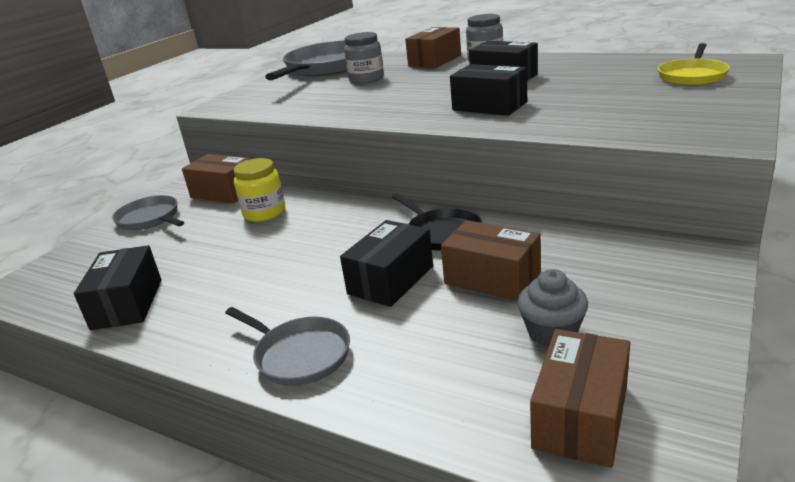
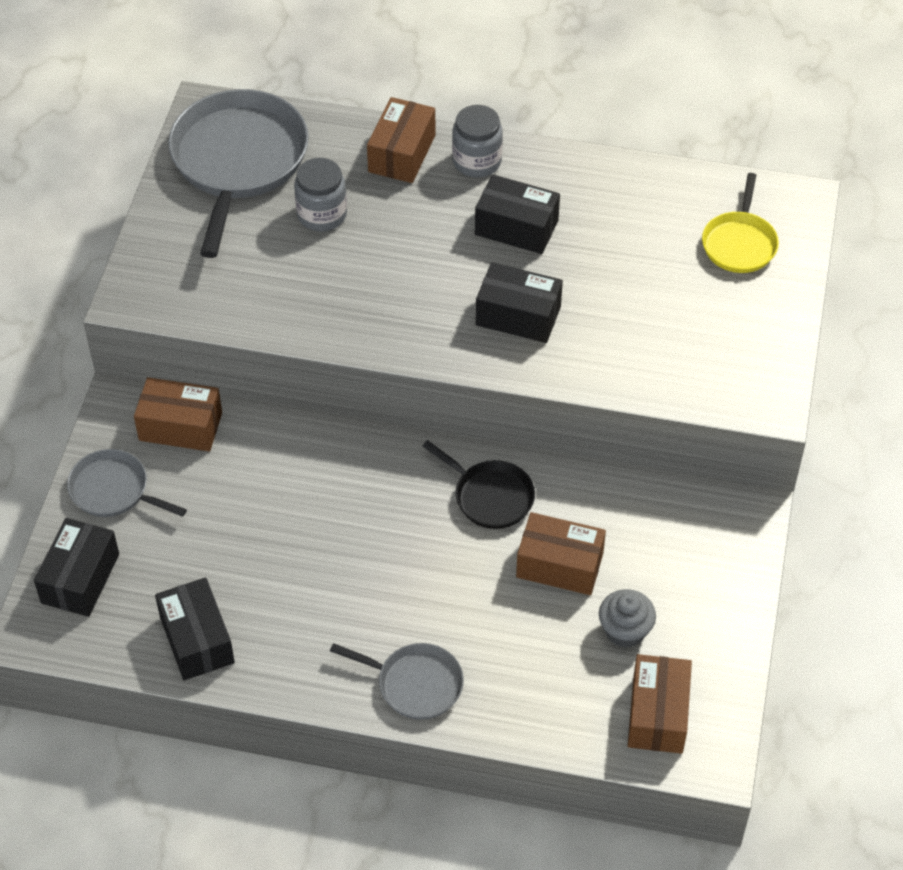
camera: 20 degrees left, 25 degrees up
yellow jar [234,158,285,222] -> none
black box [340,220,433,307] -> black box moved to [34,518,119,617]

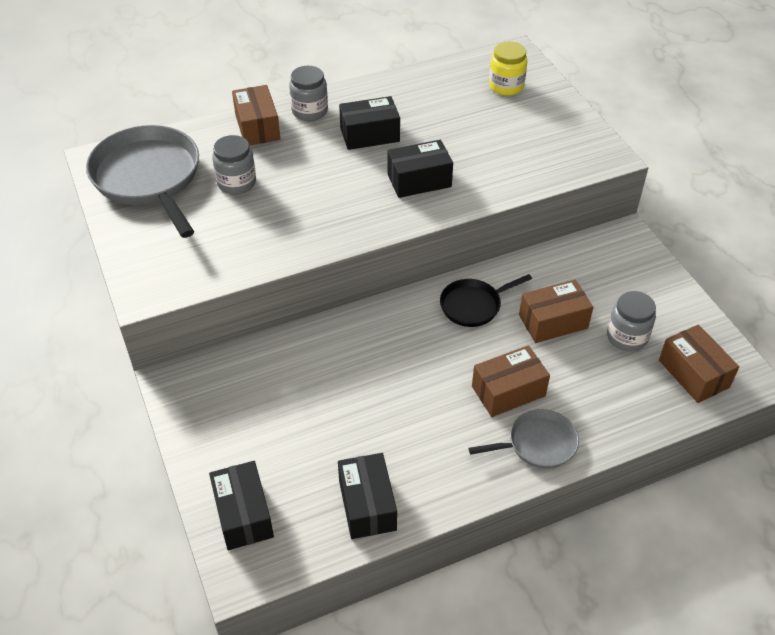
camera: 35 degrees left, 5 degrees down
grey pan [67,449,187,517] -> none
brown box [134,377,222,451] -> brown box moved to [472,345,550,417]
black box [155,578,235,680] -> black box turned 45 degrees clockwise [338,453,397,539]
black pan [423,440,535,529] -> black pan turned 150 degrees clockwise [440,274,532,327]
grey cupcake [599,589,656,648] -> grey jar [607,291,656,352]
yellow pan [702,173,779,273] -> yellow jar [489,41,527,96]

